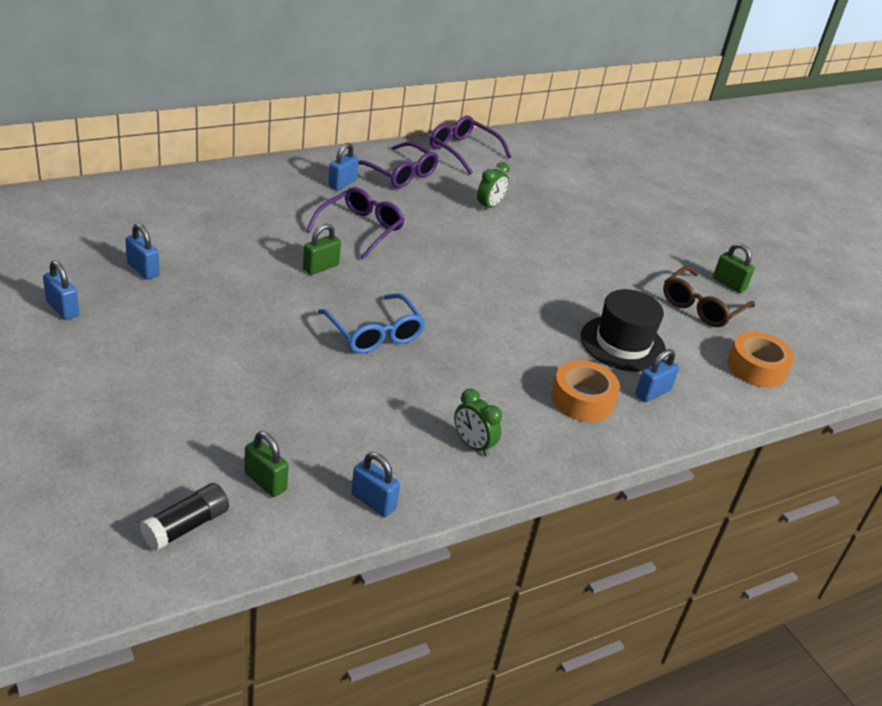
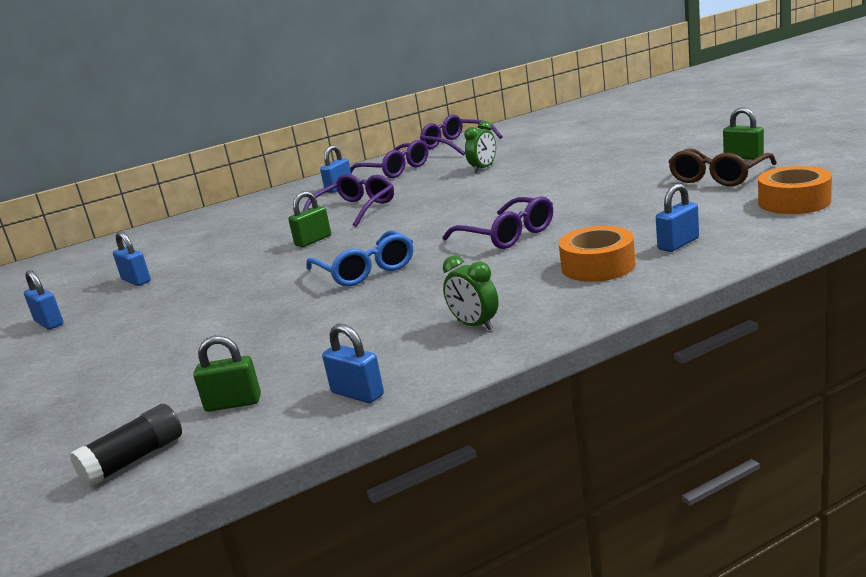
camera: 10 degrees right, 15 degrees down
green padlock [244,431,289,497] -> green padlock turned 45 degrees counterclockwise [193,336,261,412]
black hat [581,289,666,372] -> none
none -> purple glasses [442,196,553,249]

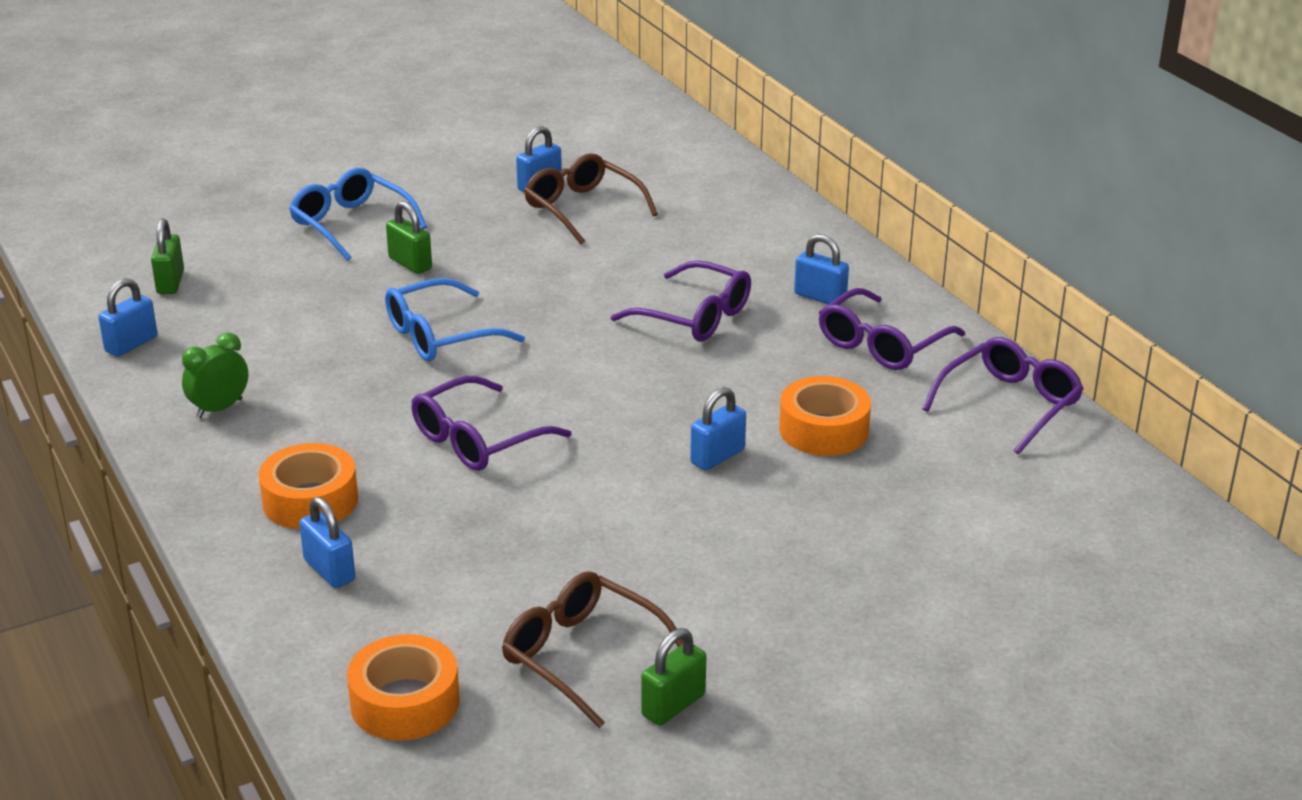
camera: 85 degrees right, 10 degrees up
blue padlock [24,270,63,330] -> blue padlock moved to [690,387,746,471]
black glue stick [70,404,182,488] -> none
green padlock [288,191,331,247] -> green padlock moved to [386,201,432,274]
green clock [464,121,496,173] -> orange tape [779,376,871,456]
none -> blue glasses [289,168,427,261]
none -> brown glasses [524,153,658,244]

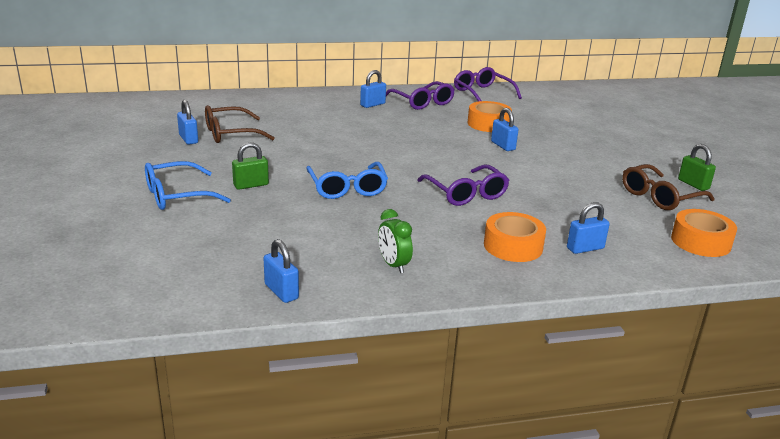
camera: 75 degrees left, 5 degrees down
green padlock [151,218,184,294] -> none
purple glasses [611,260,751,342] -> none

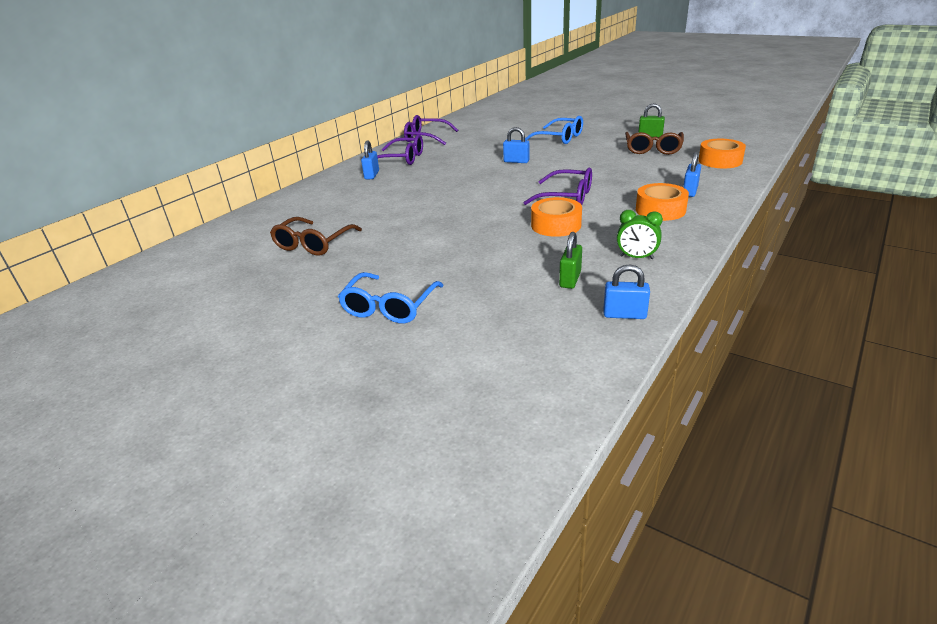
camera: 40 degrees left, 5 degrees up
blue padlock [177,100,198,145] -> none
green padlock [232,142,269,190] -> green padlock moved to [559,232,582,289]
blue glasses [307,162,388,199] -> blue glasses moved to [525,116,583,144]
orange tape [468,101,512,132] -> orange tape moved to [531,197,582,237]

